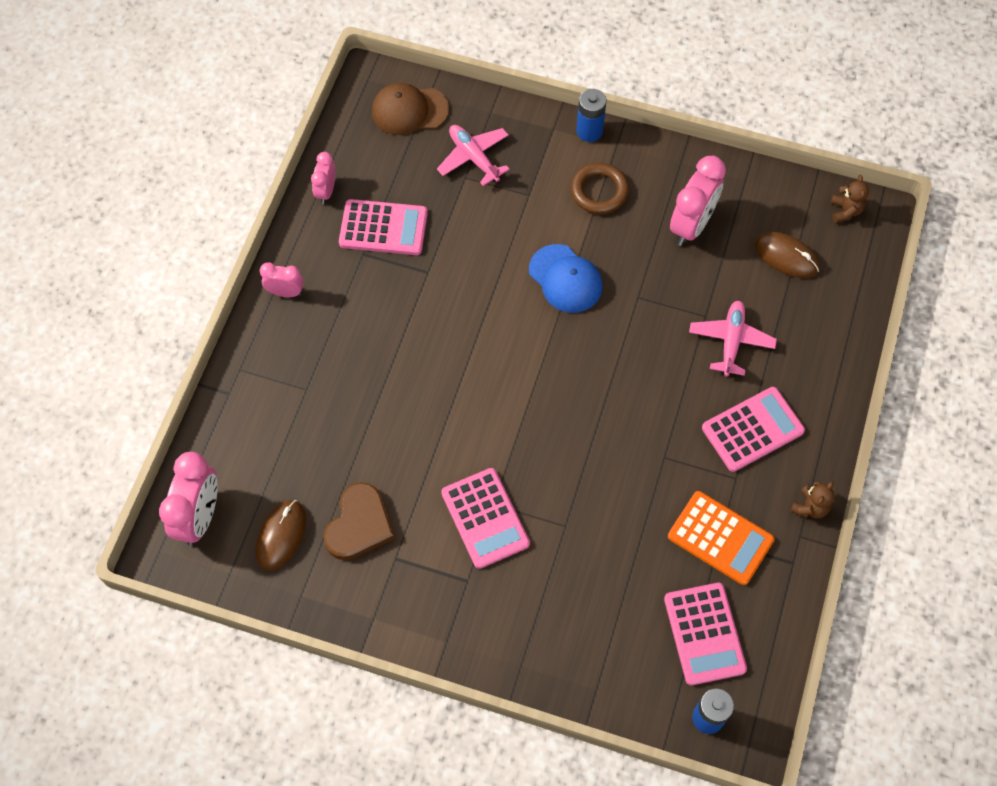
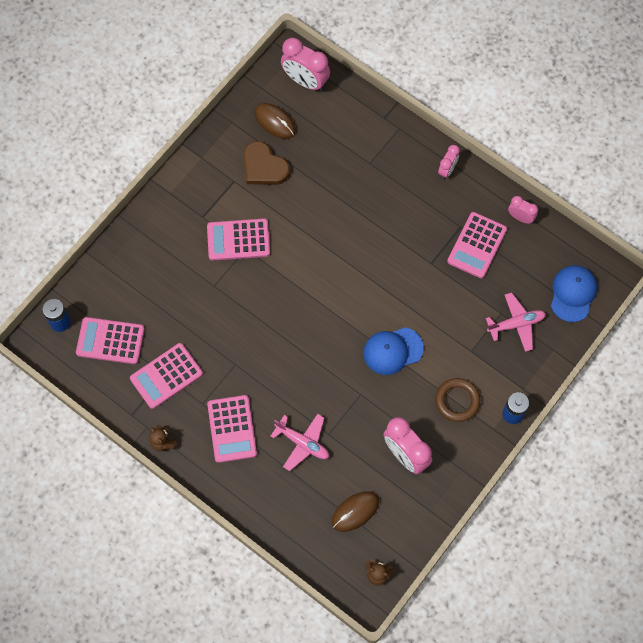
camera: 110 degrees right, 5 degrees up
brown cap [372,83,449,135] -> blue cap [551,265,597,322]
orange calculator [668,491,775,585] -> pink calculator [130,343,203,409]

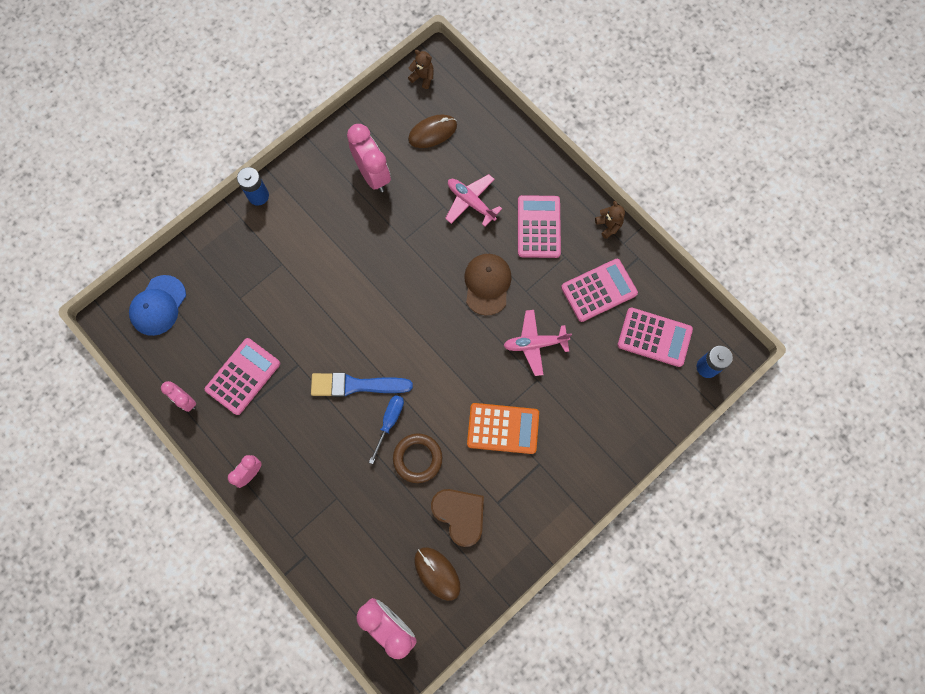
camera: 170 degrees left, 5 degrees up
pink calculator [207,219,270,261] -> orange calculator [467,403,539,454]
blue cap [363,327,424,375] -> none
brown ring [435,378,480,422] -> brown ring moved to [393,433,442,483]
pink plane [486,293,546,352] -> pink plane moved to [504,310,572,376]
none -> blue brush [311,373,413,397]
none -> blue screwdriver [369,395,404,464]
none -> brown cap [464,254,512,316]

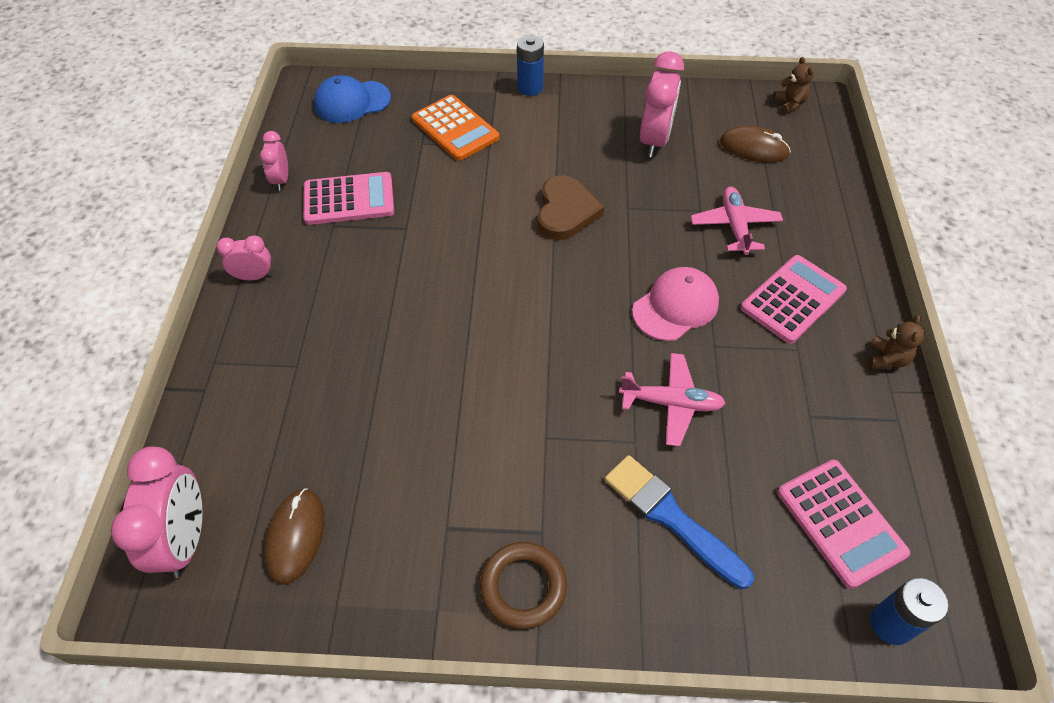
camera: 45 degrees right, 20 degrees down
blue brush [311,373,413,397] -> blue brush moved to [605,455,754,589]
blue screwdriver [369,395,404,464] -> none
brown ring [393,433,442,483] -> brown ring moved to [480,542,567,629]
brown heart [431,489,484,547] -> brown heart moved to [538,175,604,240]
brown cap [464,254,512,316] -> pink cap [632,267,719,341]
orange calculator [467,403,539,454] -> orange calculator moved to [412,95,500,161]
pink plane [504,310,572,376] -> pink plane turned 150 degrees clockwise [619,353,725,447]
pink calculator [561,259,638,322] -> none

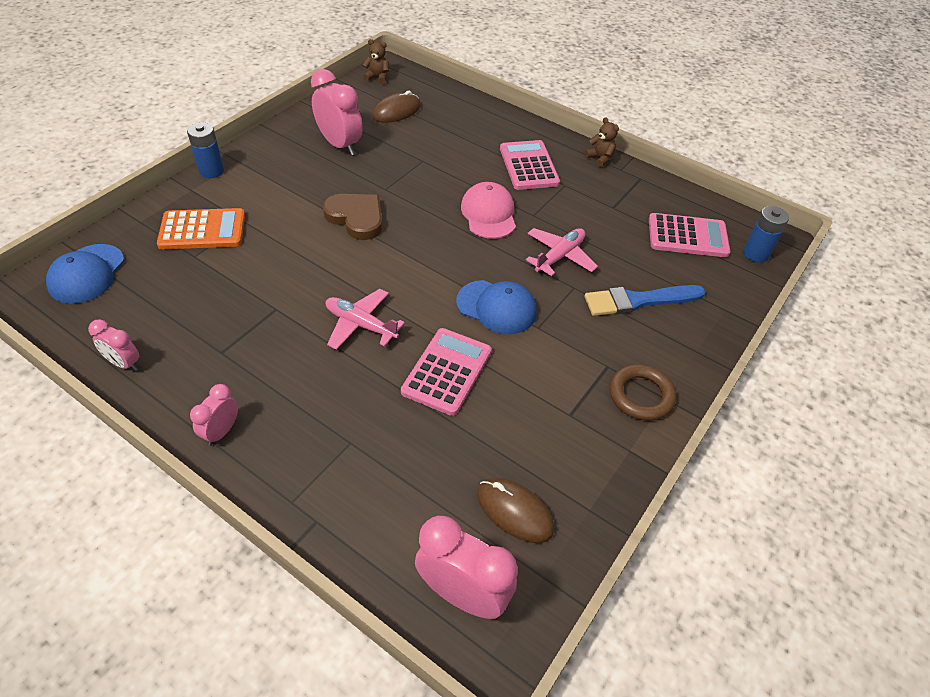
camera: 60 degrees left, 5 degrees down
pink calculator [303,172,394,225] -> pink calculator moved to [401,328,491,416]
pink plane [690,187,783,255] -> pink plane moved to [326,289,405,350]
none -> blue cap [456,280,536,334]

